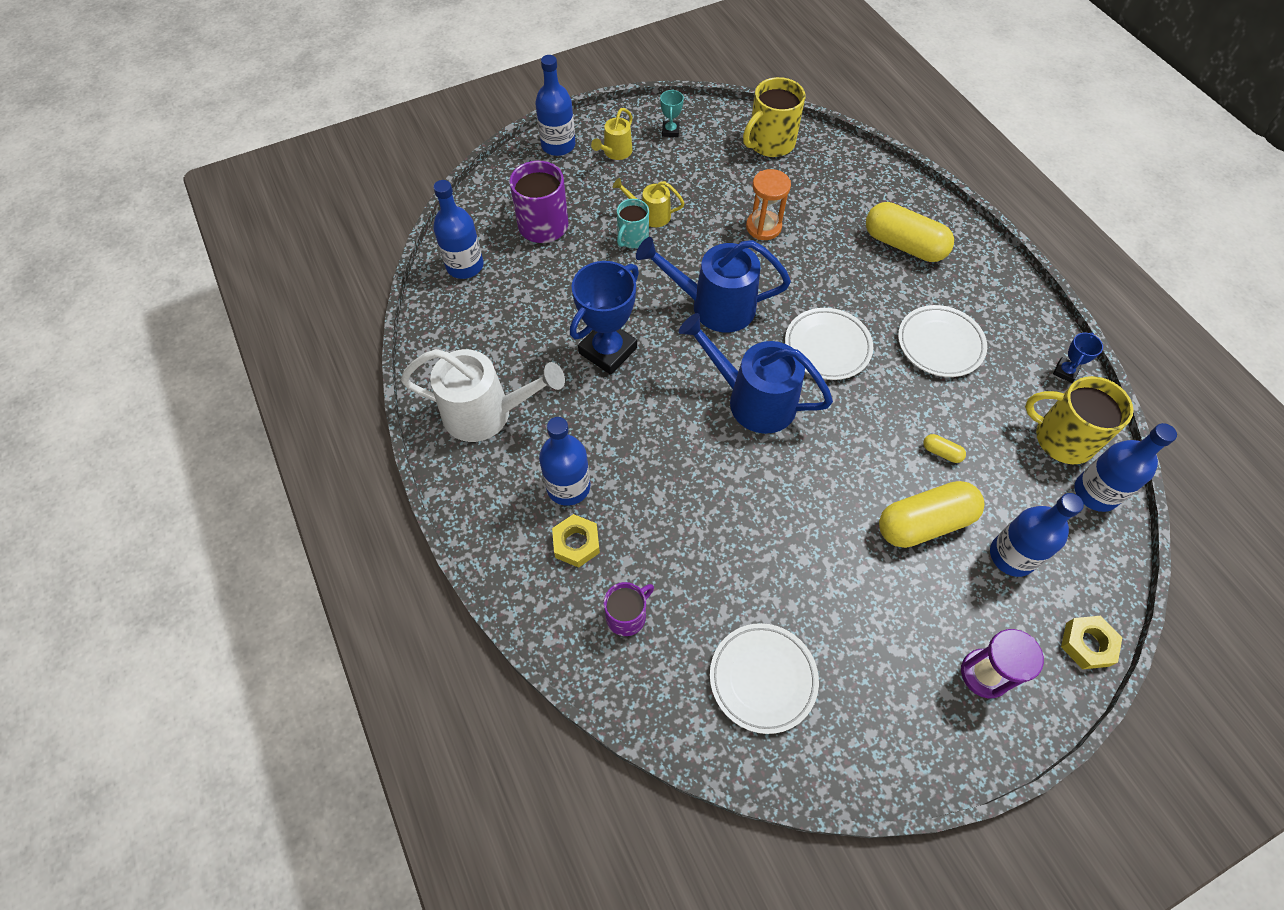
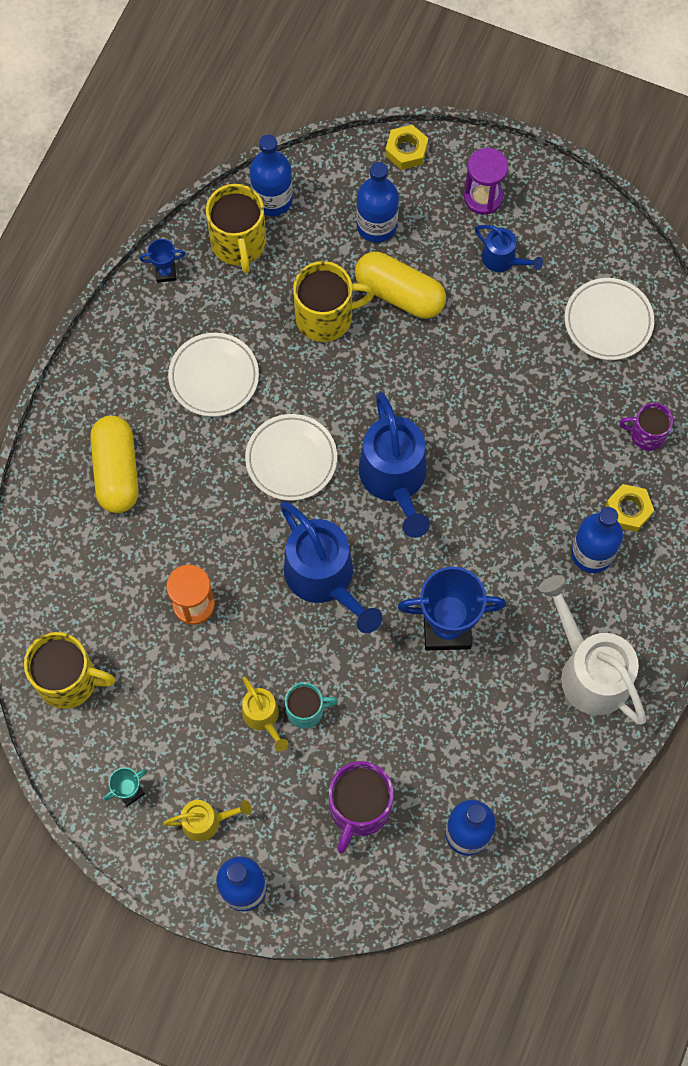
camera: 130 degrees left, 10 degrees up
yellow capsule [923,434,966,463] -> yellow mug [293,261,374,342]
none -> blue watering can [475,225,543,272]

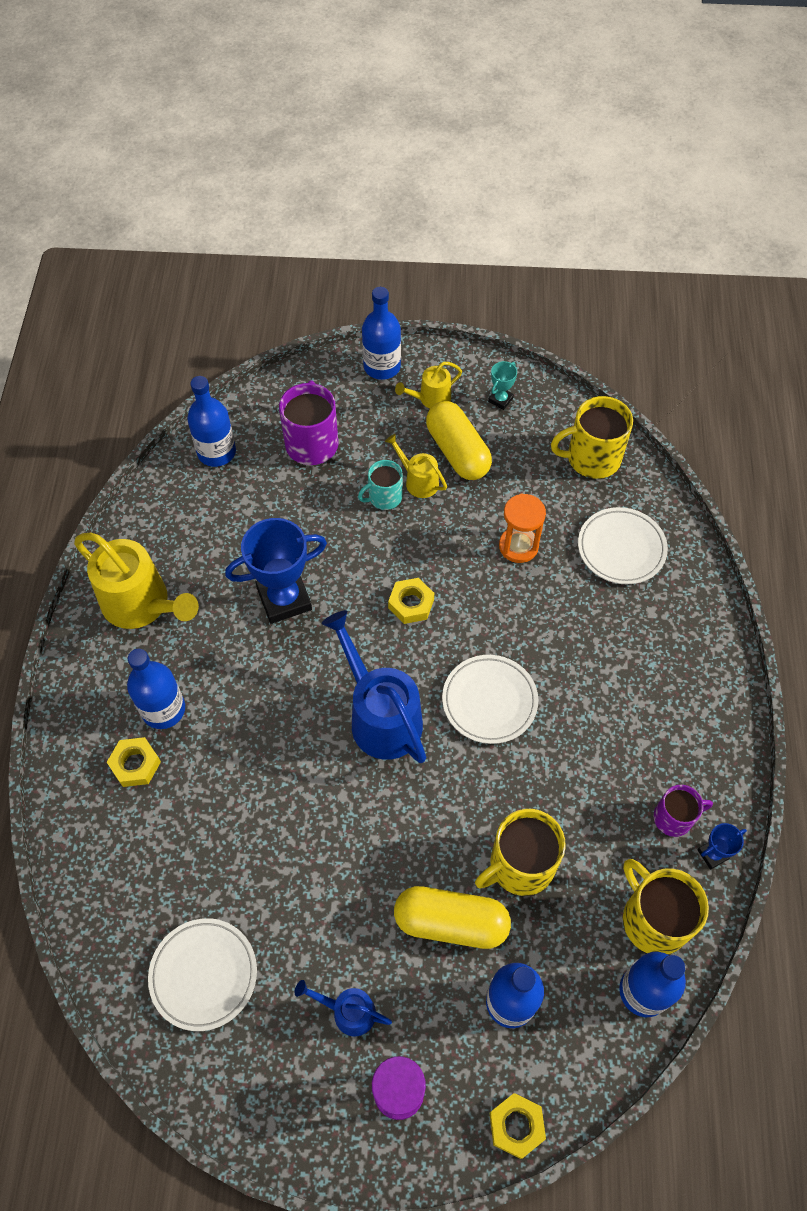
camera: 160 degrees right, 10 degrees down
yellow capsule [90,415,139,513] -> yellow capsule moved to [426,401,492,480]
white plate [168,333,259,417] -> white plate moved to [578,507,668,584]
blue watering can [280,501,382,633] -> yellow nut [388,578,434,624]
white watering can [539,575,646,725] -> yellow watering can [74,533,199,629]
purple mug [619,403,673,451] -> purple mug moved to [654,785,713,837]

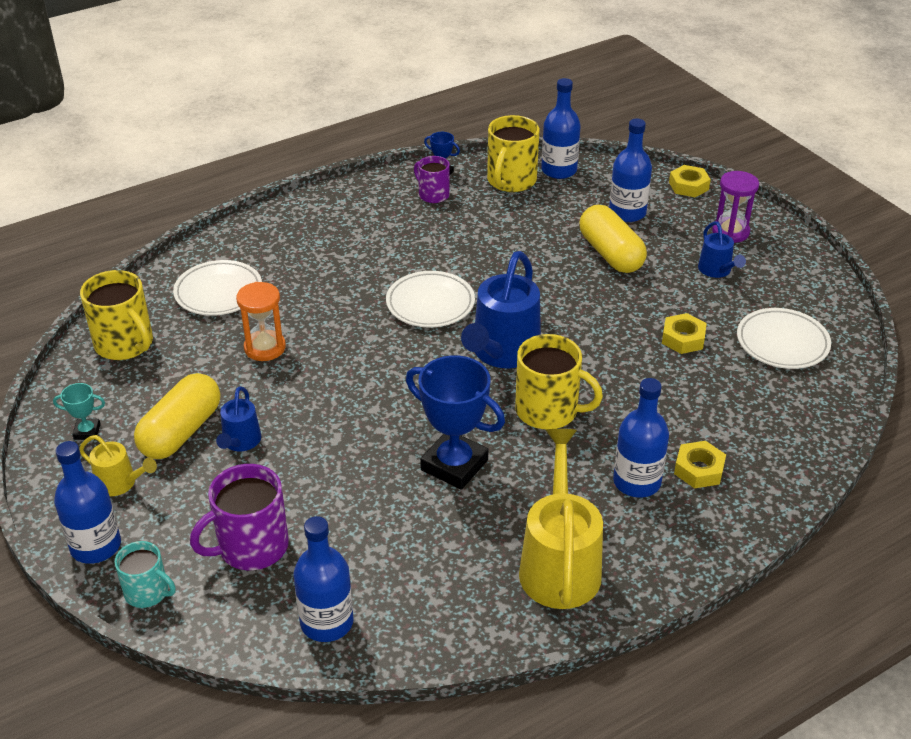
camera: 125 degrees left, 20 degrees down
turquoise mug [358,460,403,510] -> turquoise mug moved to [115,541,176,608]
yellow watering can [385,434,447,498] -> blue watering can [216,386,261,451]
yellow nut [388,578,434,624] -> yellow nut moved to [662,313,707,354]
yellow mug [475,809,566,896] -> yellow mug moved to [515,334,603,429]

